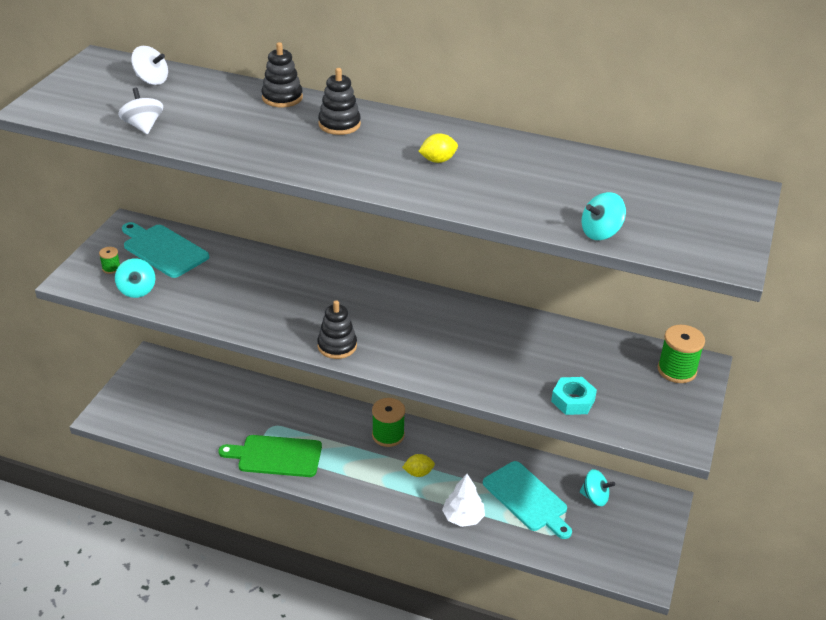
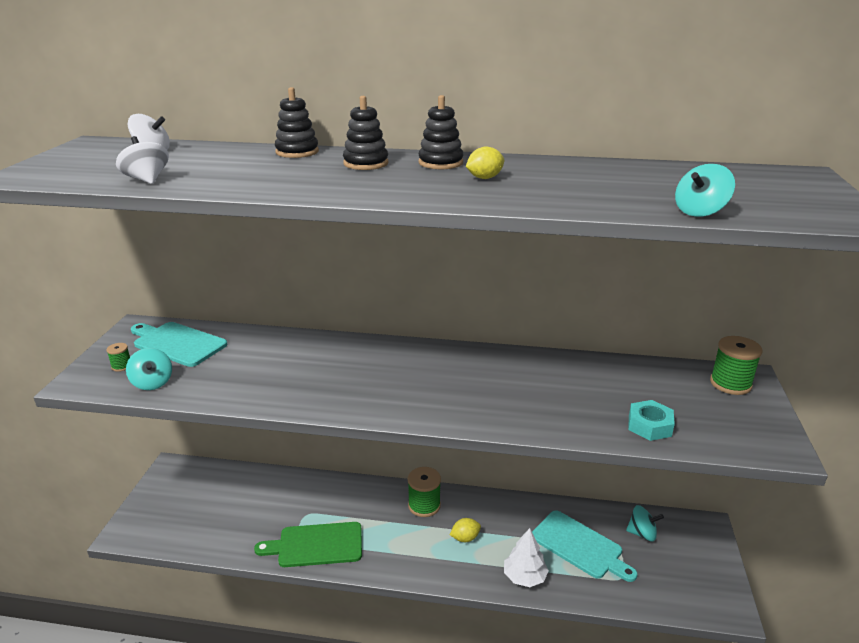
camera: 10 degrees left, 10 degrees down
black stacking toy [317,300,357,359] -> black stacking toy moved to [418,95,464,169]

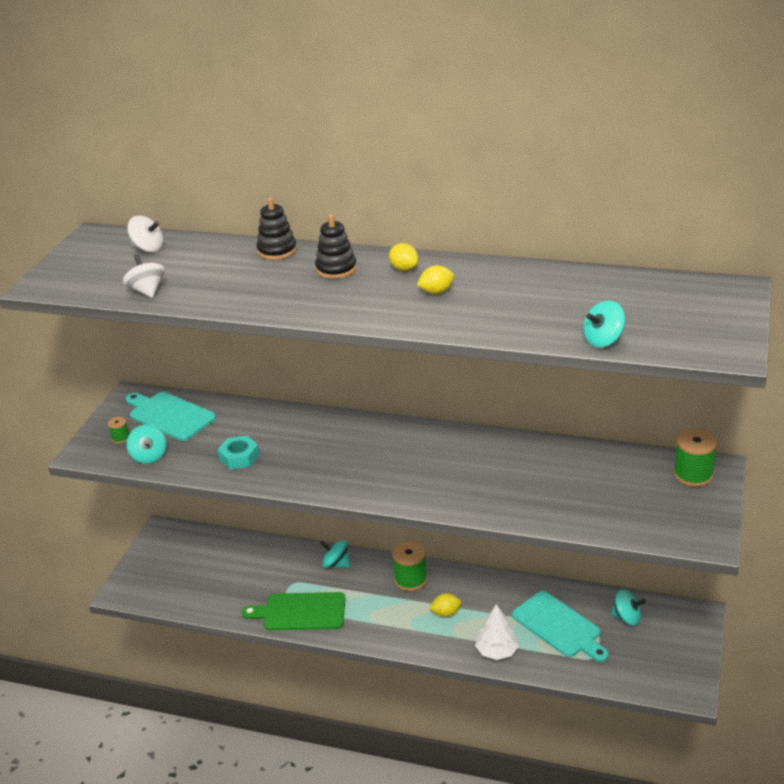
camera: 10 degrees right, 5 degrees up
black stacking toy [418,95,464,169] -> yellow lemon [389,243,418,271]
turquoise nut [628,400,675,441] -> turquoise nut moved to [218,436,259,469]
none -> turquoise spinning top [320,540,350,568]

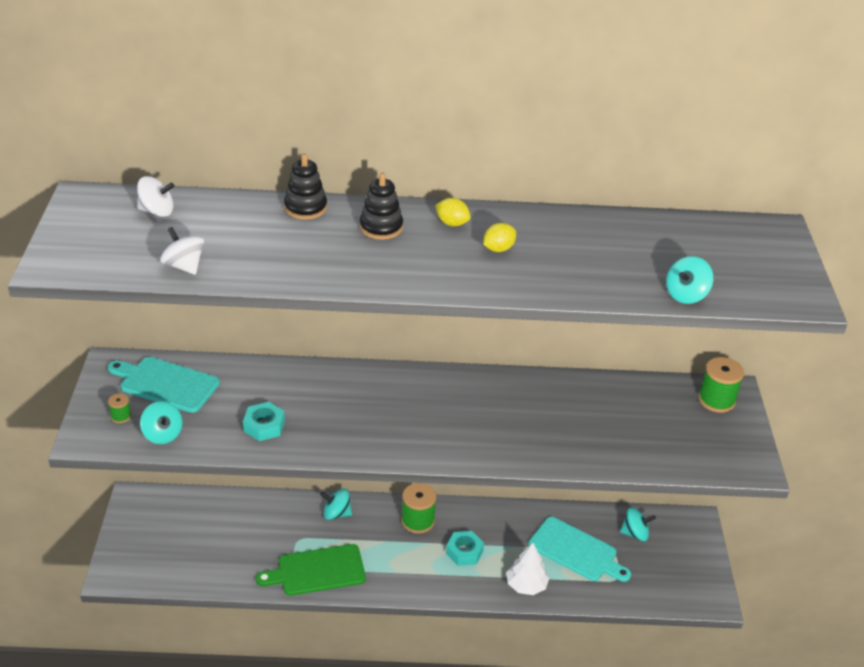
camera: 20 degrees left, 5 degrees up
yellow lemon [429,593,462,617] -> turquoise nut [446,531,484,566]

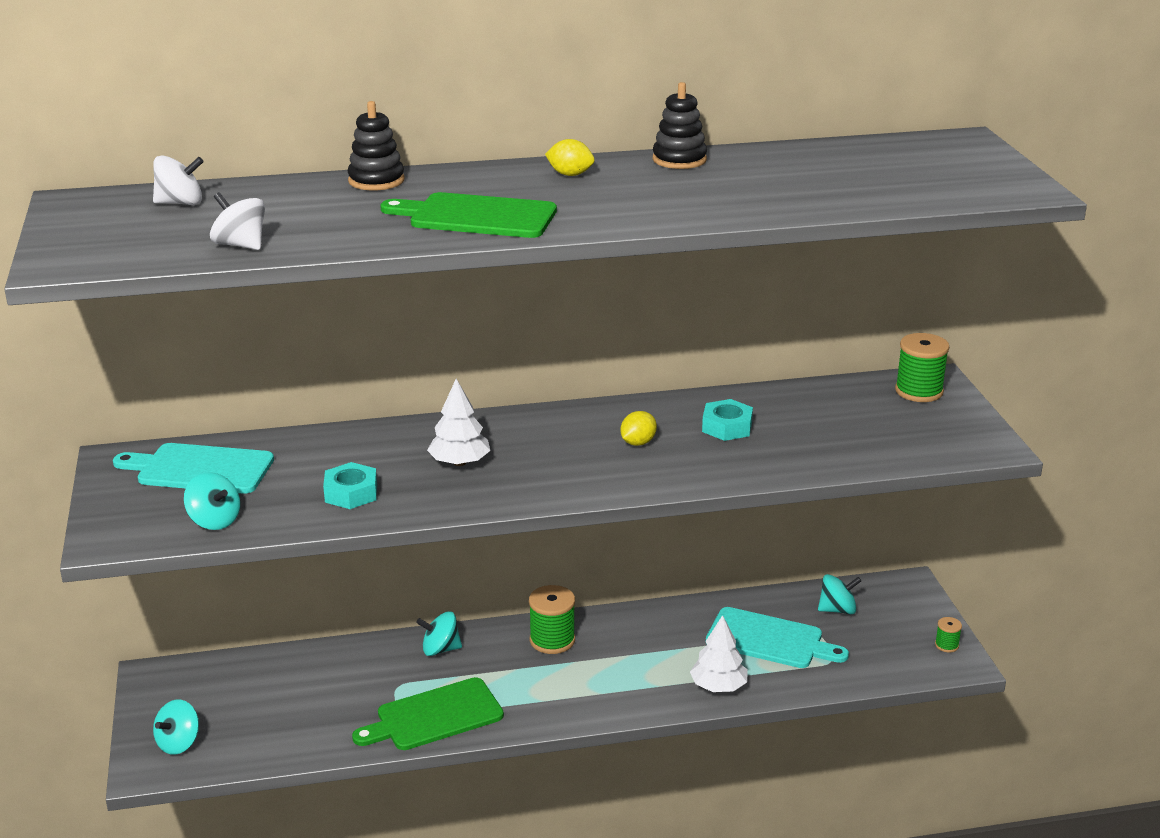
camera: 10 degrees left, 10 degrees down
green spool [108,393,131,423] -> green spool moved to [935,617,962,652]
black stacking toy [360,173,403,240] -> black stacking toy moved to [653,82,707,169]
turquoise nut [446,531,484,566] -> turquoise nut moved to [702,399,753,441]
yellow lemon [483,223,516,252] -> yellow lemon moved to [620,411,657,446]
turquoise spinning top [666,256,713,304] -> turquoise spinning top moved to [153,700,199,755]
none -> green cutting board [380,192,557,238]
none -> white tree [427,379,490,466]

